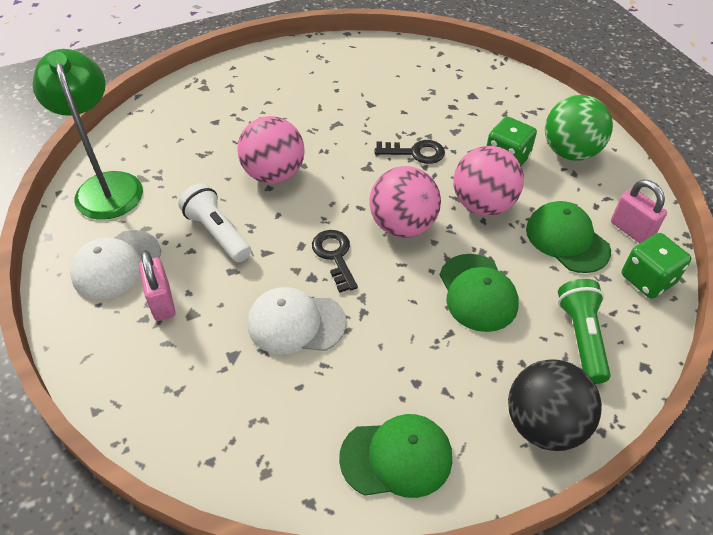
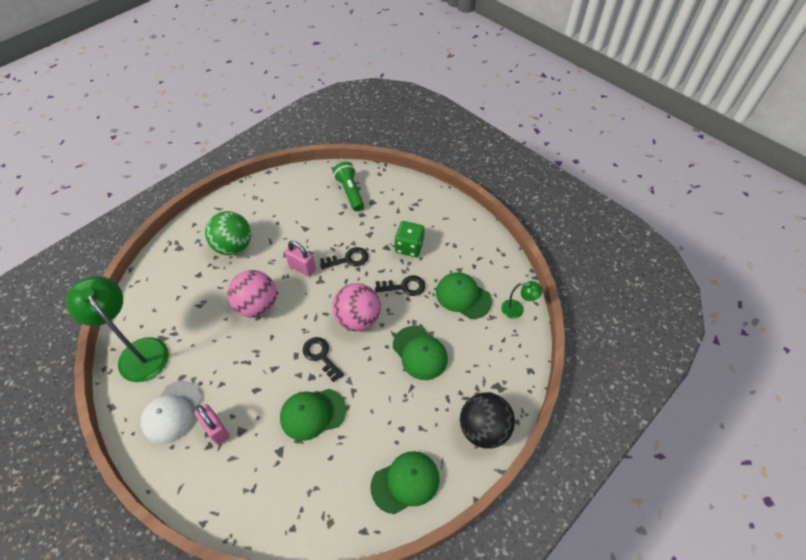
camera: 20 degrees left, 5 degrees up
white flashlight [178,183,251,262] -> none
white cap [248,287,346,354] -> green cap [280,389,346,441]
pink ball [453,146,524,216] -> black key [375,275,425,296]
green ball [545,95,613,161] -> green ball moved to [205,211,251,255]
green flashlight [558,279,611,384] -> green flashlight moved to [333,162,364,211]
pink padlock [611,180,667,243] -> pink padlock moved to [285,241,316,277]
green dice [621,233,691,298] -> green lamp [501,281,543,319]

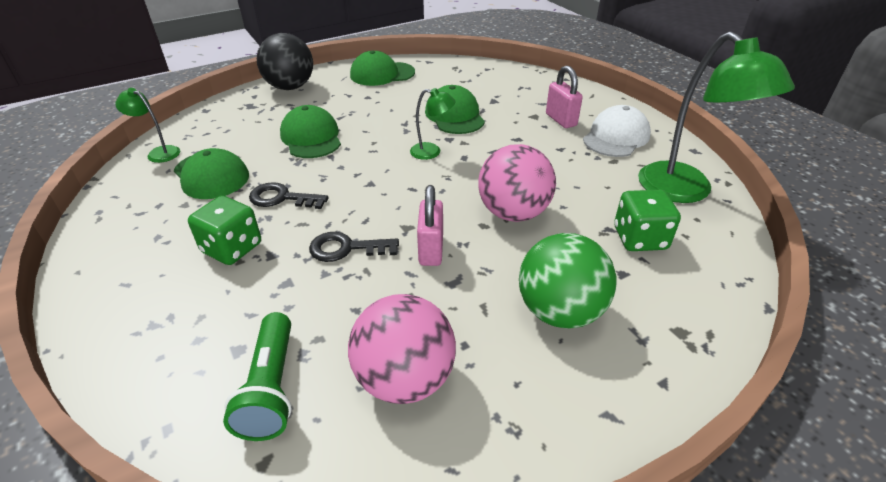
camera: 165 degrees left, 15 degrees down
green cap [280,389,346,441] -> green cap turned 105 degrees counterclockwise [425,85,485,134]
pink padlock [285,241,316,277] -> pink padlock turned 45 degrees clockwise [417,185,443,266]
black key [303,337,344,382] -> green lamp [410,88,456,160]
pink ball [332,283,381,331] -> pink ball moved to [348,294,456,404]
none -> green dice [614,190,681,251]

